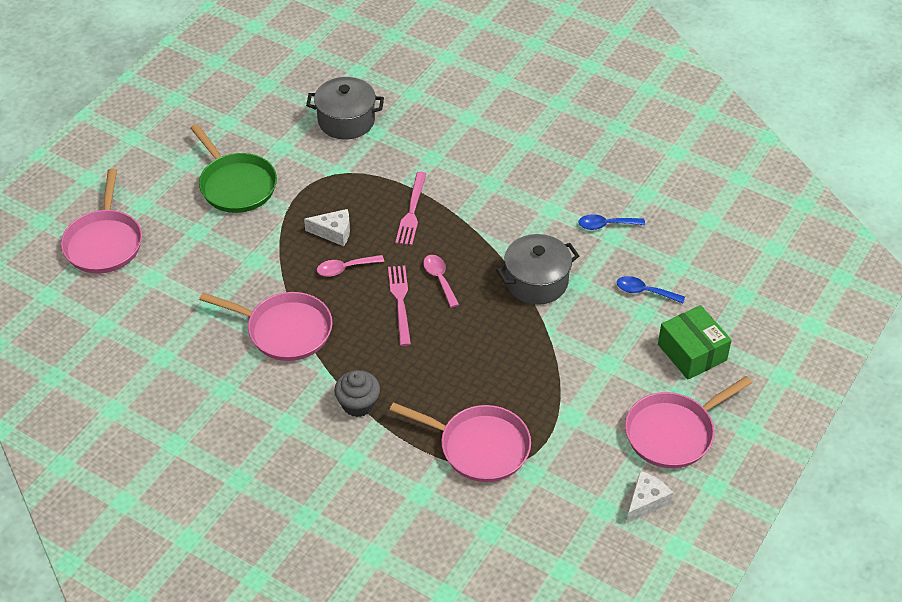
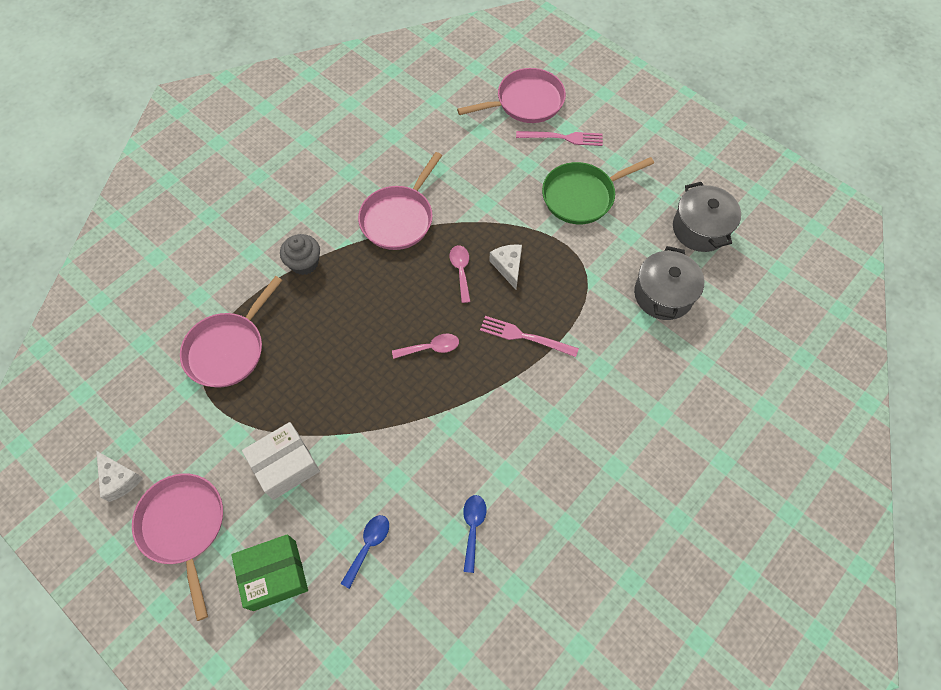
camera: 100 degrees right, 15 degrees up
pink pan [61,169,142,274] -> pink pan turned 150 degrees clockwise [457,68,566,123]
white cheese [304,209,350,246] -> white cheese turned 150 degrees clockwise [489,244,522,290]
pink fork [388,266,411,346] -> pink fork moved to [516,131,603,146]
grey pot [496,234,579,305] -> grey pot moved to [673,182,741,252]
none -> white box [242,422,320,500]

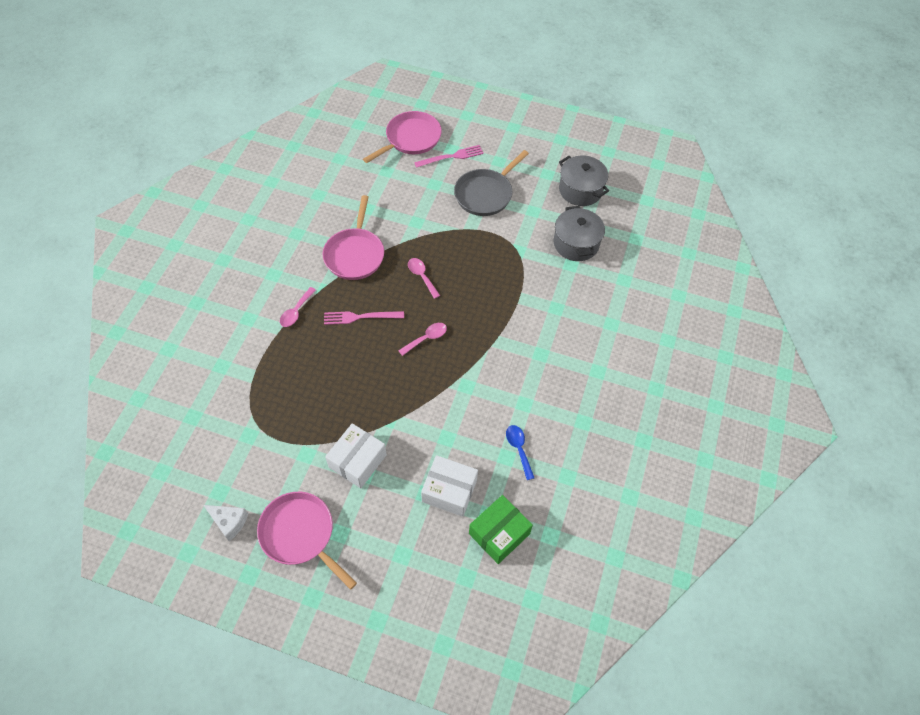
camera: 25 degrees left, 5 degrees down
pink pan [180,276,282,388] -> none
green box [231,534,308,611] -> green box moved to [469,495,533,564]
grey cupcake [280,234,320,275] -> pink spoon [280,287,316,327]
blue spoon [341,515,389,589] -> white box [421,455,478,517]
pink fork [480,316,579,357] -> pink fork moved to [324,311,404,325]
white cheese [489,244,522,290] -> none
green pan [542,157,654,224] -> grey pan [454,150,529,216]

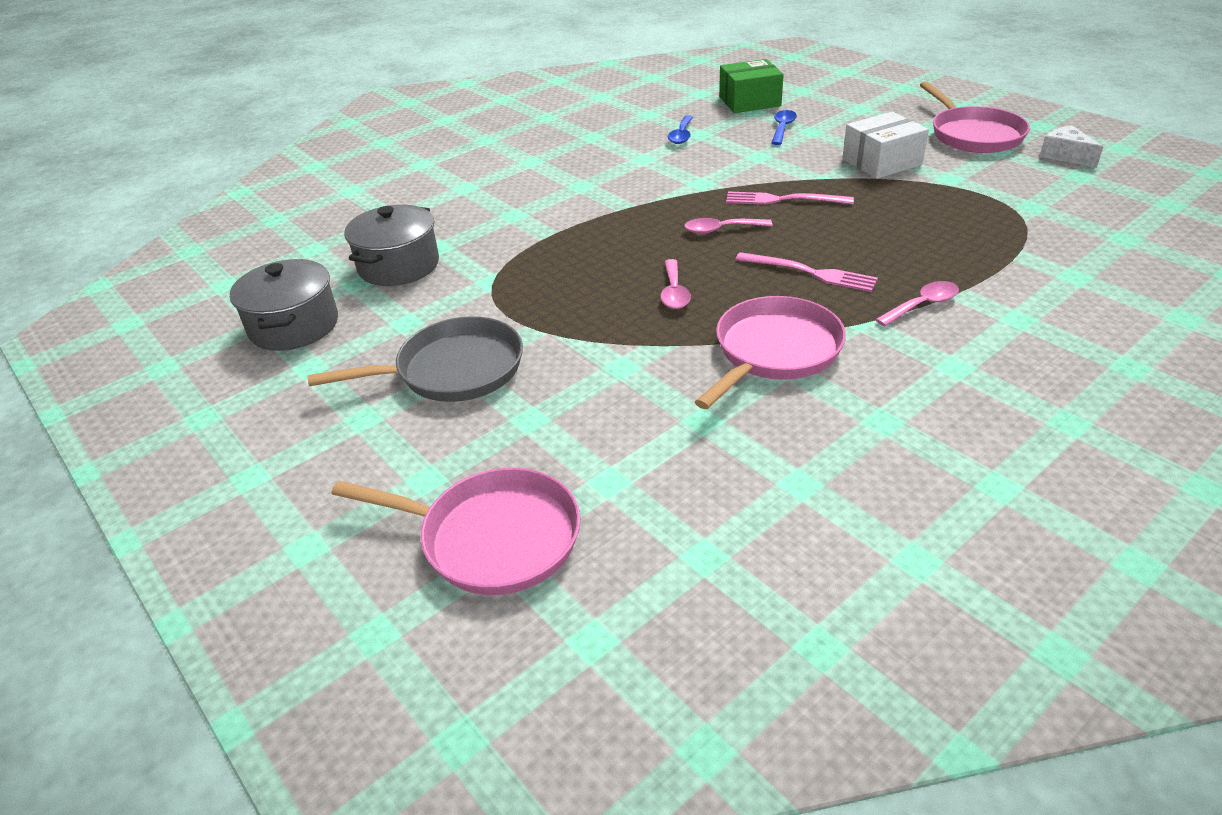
camera: 145 degrees left, 20 degrees down
pink pan [363,111,442,163] -> pink pan turned 150 degrees counterclockwise [331,468,581,595]
pink fork [414,145,484,168] -> pink fork moved to [726,191,854,205]
white box [421,455,478,517] -> blue spoon [771,110,797,145]

